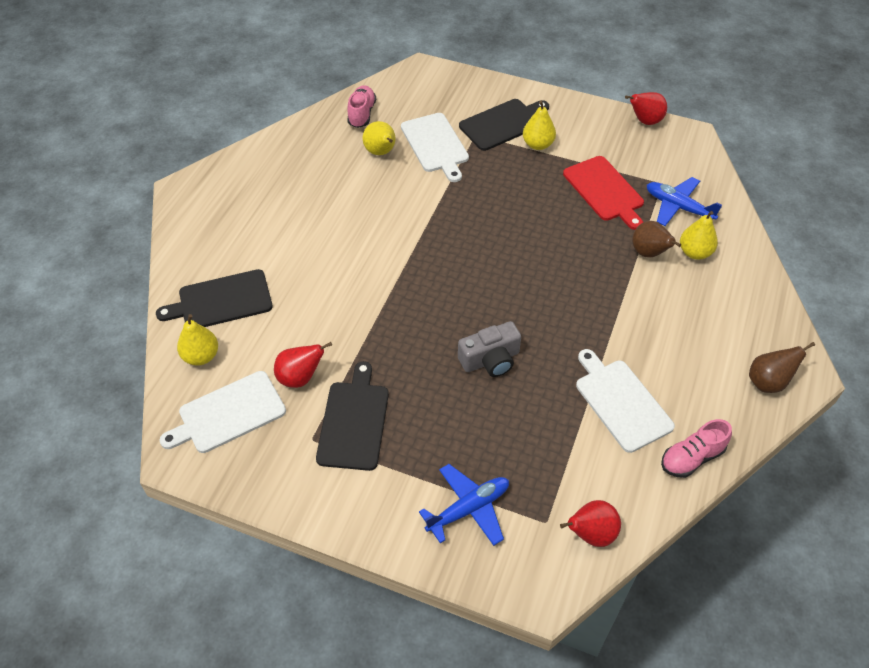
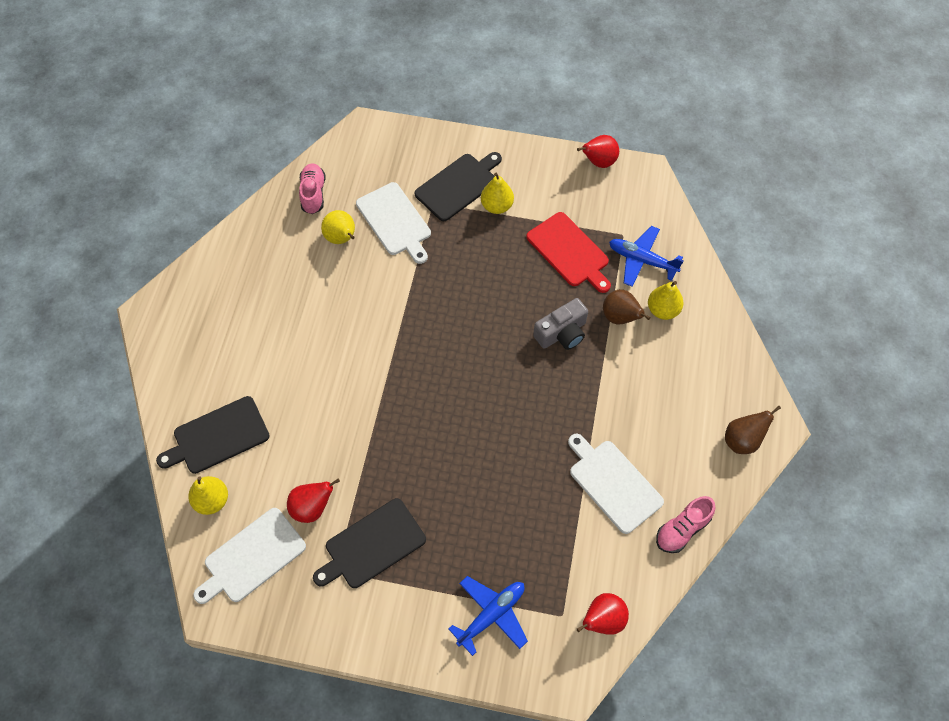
camera: 10 degrees left, 10 degrees up
black cutting board [316,361,389,471] -> black cutting board turned 120 degrees counterclockwise [313,498,426,588]
grey camera [458,321,521,377] -> grey camera moved to [533,298,588,350]

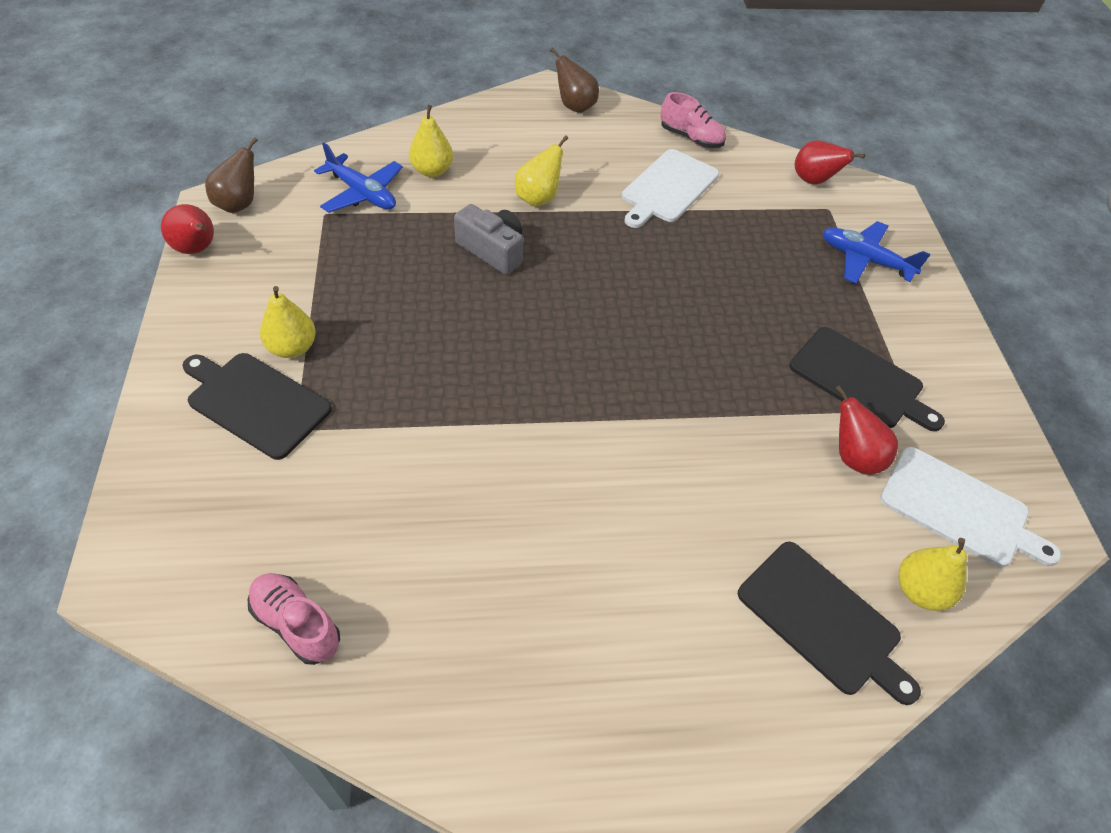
camera: 110 degrees left, 10 degrees down
pink shoe [299,164,325,214] -> pink shoe turned 60 degrees clockwise [248,573,340,665]
yellow pear [321,210,355,244] -> yellow pear moved to [515,135,568,207]
white cutting board [356,182,431,264] -> none
red cutting board [526,212,611,293] -> none
brown pear [603,289,650,324] -> brown pear moved to [205,137,258,213]
blue plane [609,226,683,287] -> blue plane turned 60 degrees counterclockwise [314,143,403,213]

